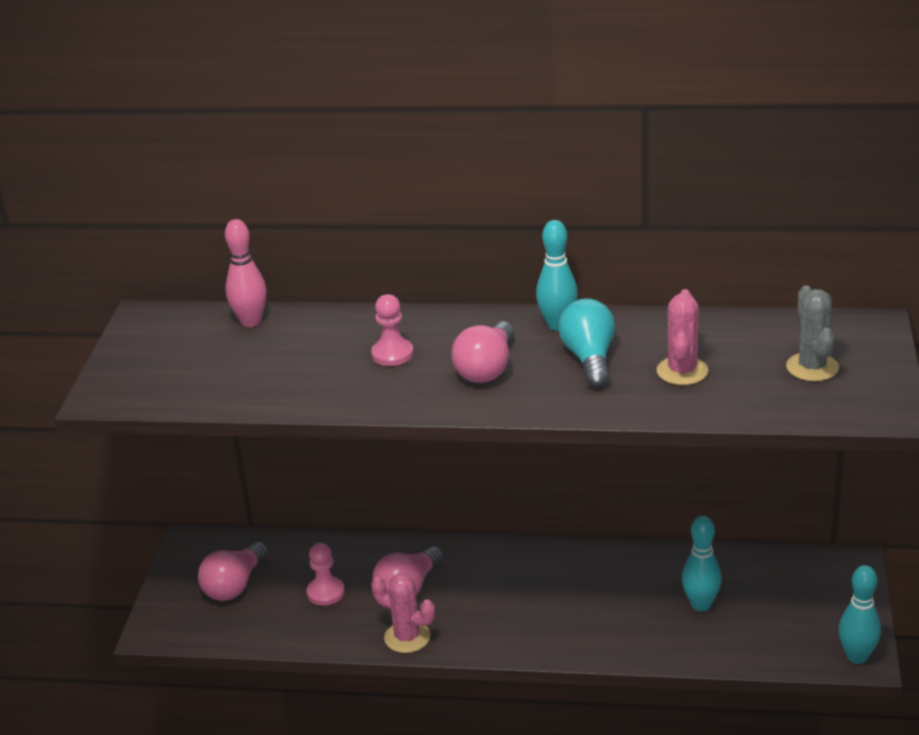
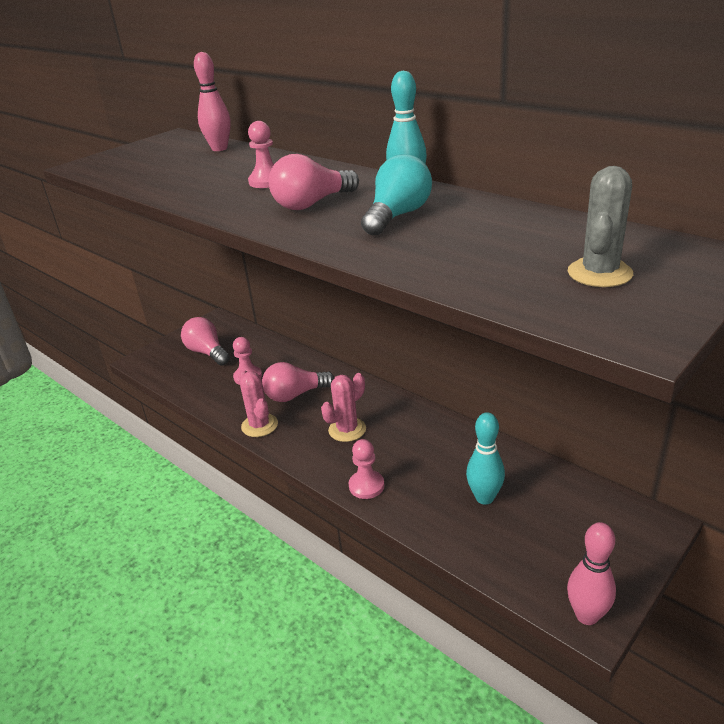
camera: 35 degrees right, 0 degrees up
pink light bulb [198,542,269,601] -> pink light bulb turned 75 degrees clockwise [181,317,230,366]
pink cactus [657,289,708,385] -> pink cactus moved to [321,373,366,442]
turquoise bowling pin [839,565,881,664] -> pink bowling pin [567,522,616,625]
none -> pink pawn [348,439,384,499]

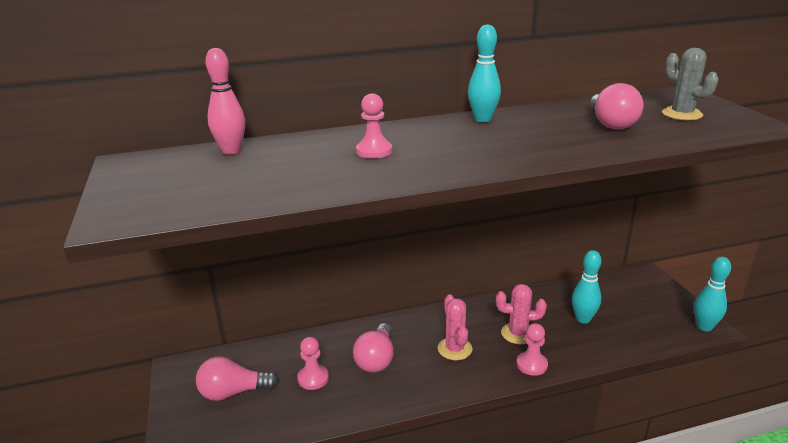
camera: 60 degrees left, 5 degrees down
pink cactus [238,369,278,437] -> pink cactus moved to [496,284,547,344]
pink light bulb [269,154,359,210] -> pink light bulb moved to [590,83,644,130]
turquoise light bulb [361,154,432,236] -> none
pink bowling pin [567,522,616,625] -> turquoise bowling pin [694,257,731,331]

